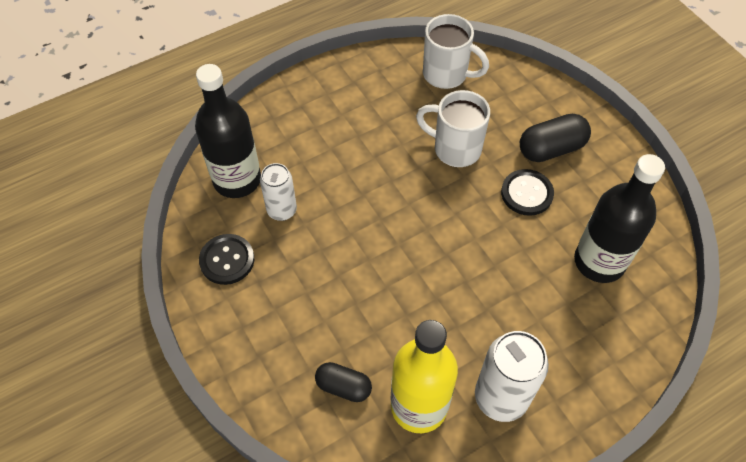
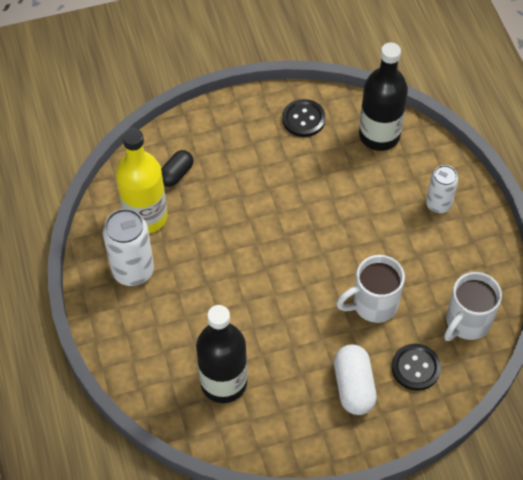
camera: 105 degrees right, 0 degrees up
white can [260,163,297,221] -> white can moved to [426,165,458,214]
white mug [416,90,490,167] -> white mug turned 150 degrees counterclockwise [336,255,405,323]
black button [501,169,554,216] -> black button moved to [392,344,441,391]
black capsule [520,114,591,162] -> white capsule [334,345,377,415]

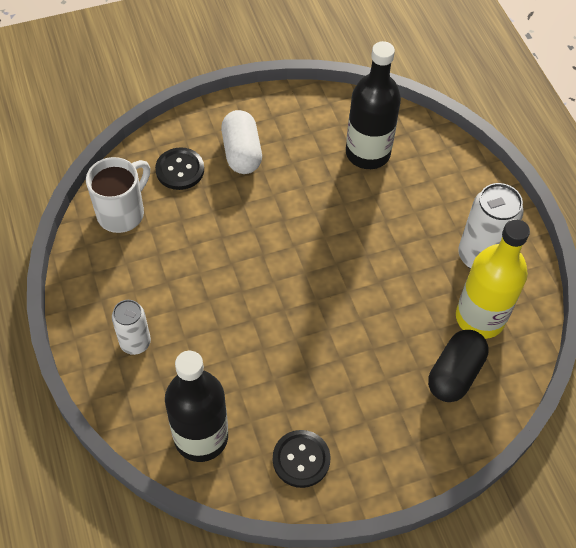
camera: 175 degrees right, 0 degrees up
black capsule [161,150,193,187] -> black capsule [428,330,488,402], size x1.51
white mug [336,255,405,323] -> none

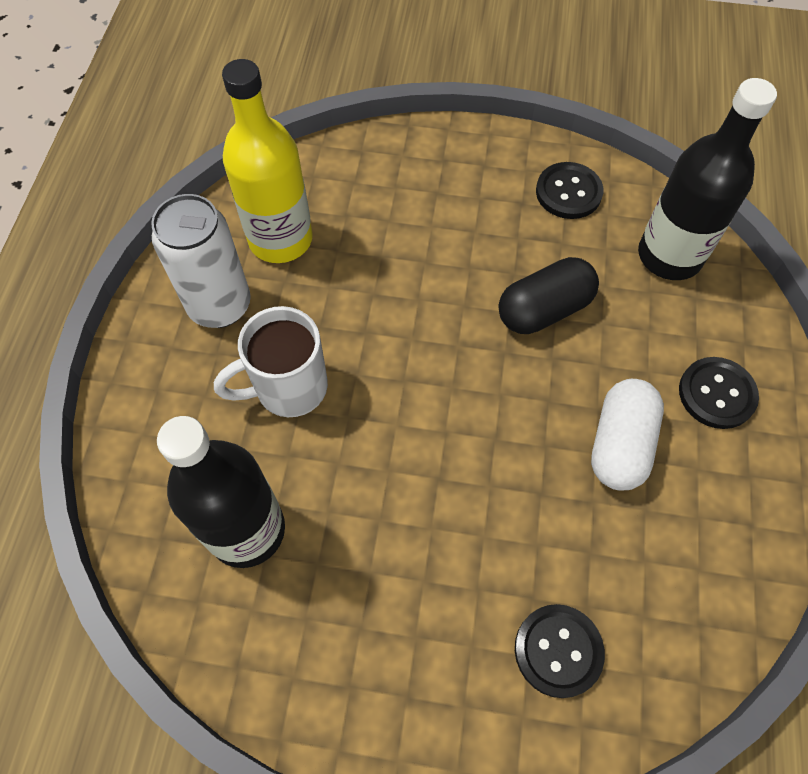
camera: 150 degrees left, 5 degrees up
white mug [86,157,150,233] -> white mug moved to [214,306,328,417]
white can [112,300,151,355] -> black button [679,357,759,429]
white capsule [221,110,262,174] -> white capsule moved to [591,379,664,490]
black capsule [428,330,488,402] -> black capsule moved to [498,257,599,334]

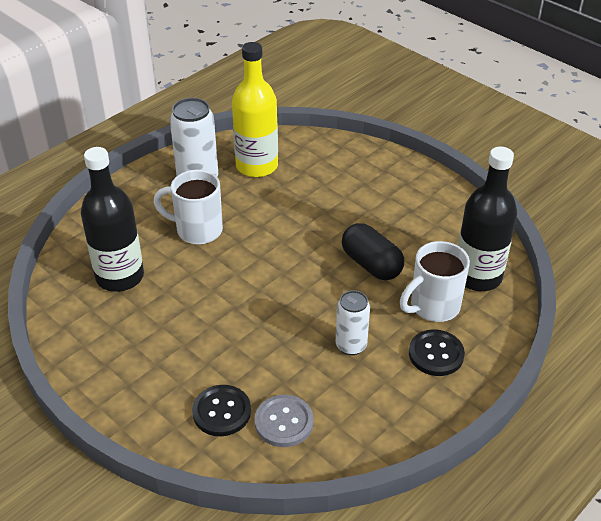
camera: 35 degrees right, 20 degrees down
black capsule [498,257,599,334] -> black capsule turned 45 degrees clockwise [342,223,404,280]
black button [536,162,603,219] -> none
white capsule [591,379,664,490] -> white can [336,290,370,355]
none -> grey button [255,395,314,447]
none -> white mug [400,241,470,322]

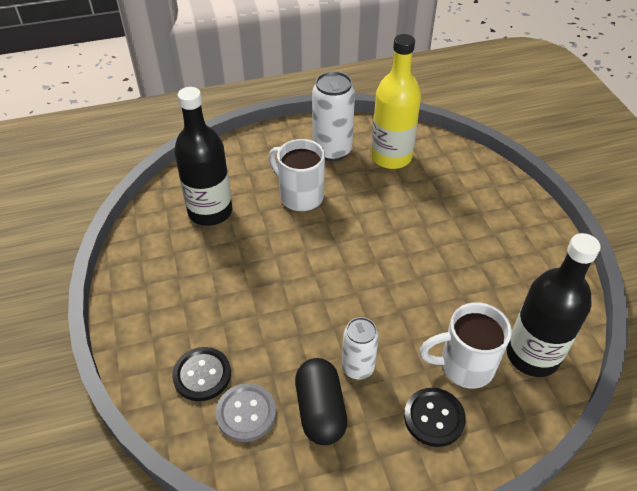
camera: 30 degrees right, 5 degrees up
black capsule [342,223,404,280] -> black capsule moved to [295,358,348,445]

